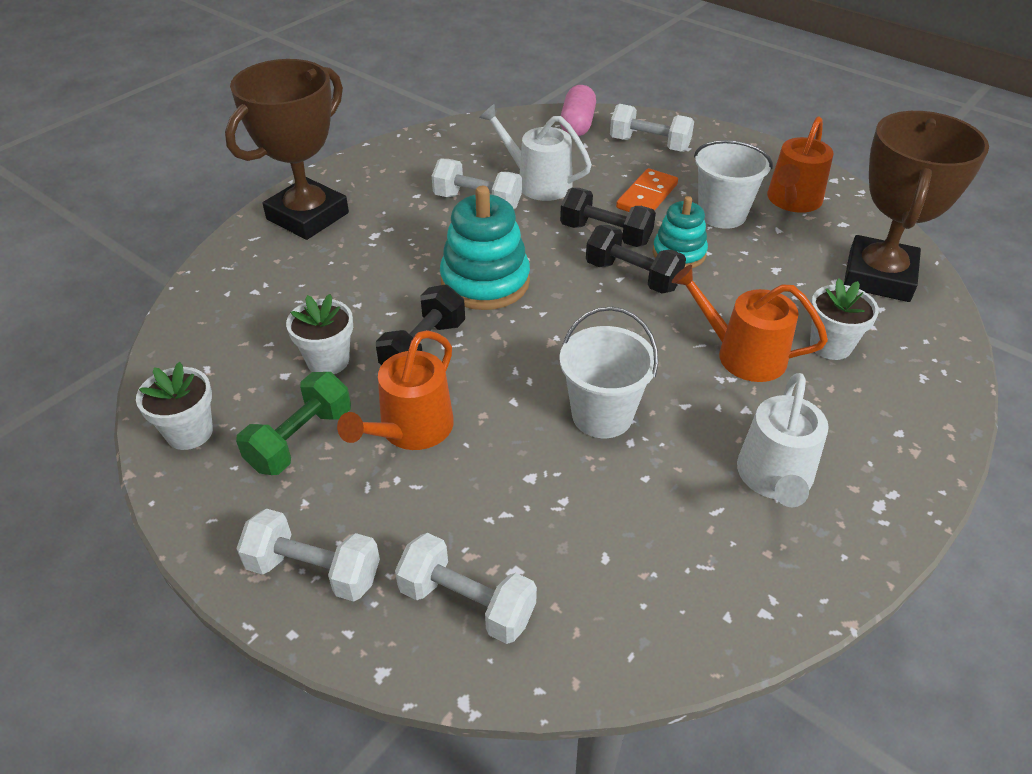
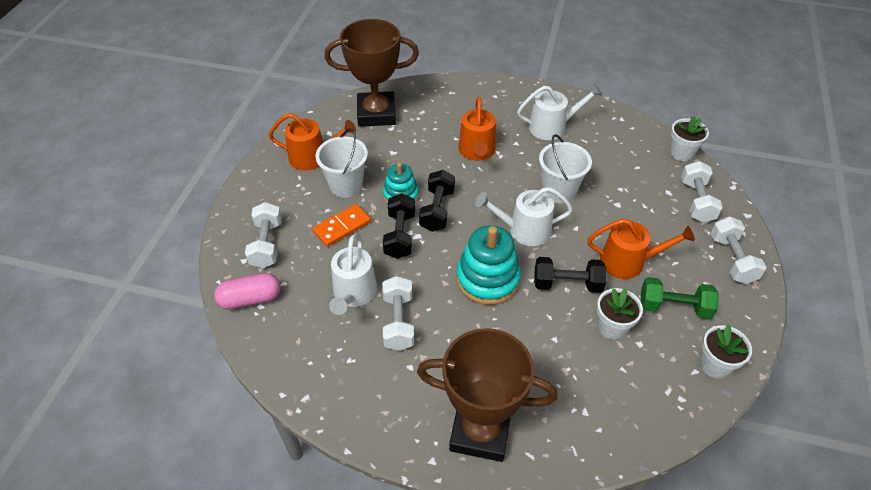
camera: 115 degrees left, 5 degrees up
orange domino [616,168,678,212] -> orange domino turned 45 degrees counterclockwise [312,204,371,247]
white flower pot [810,278,879,360] -> white flower pot moved to [670,116,709,161]
none -> white watering can [475,187,573,246]

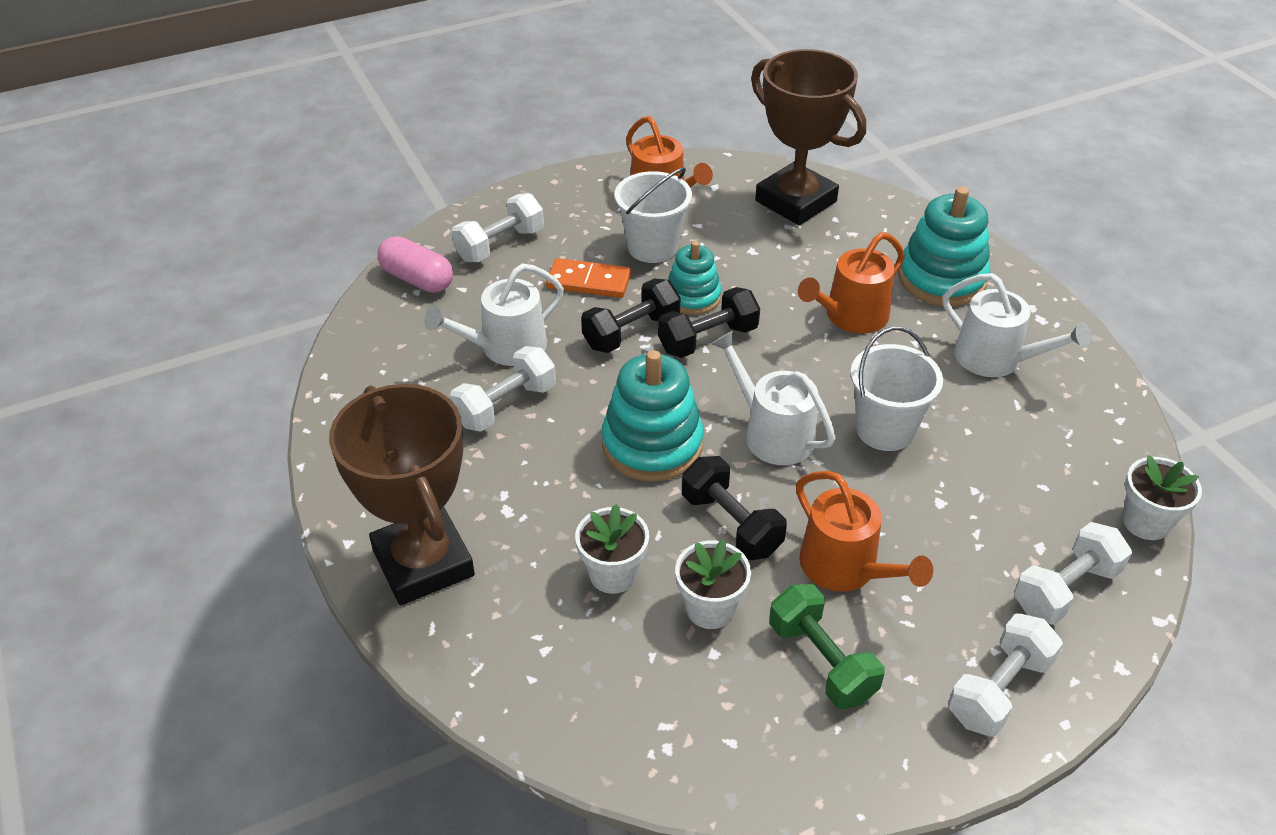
camera: 50 degrees right, 5 degrees down
white flower pot [700,325,752,378] -> white flower pot moved to [575,504,649,594]
none -> turquoise stacking toy [898,187,990,306]

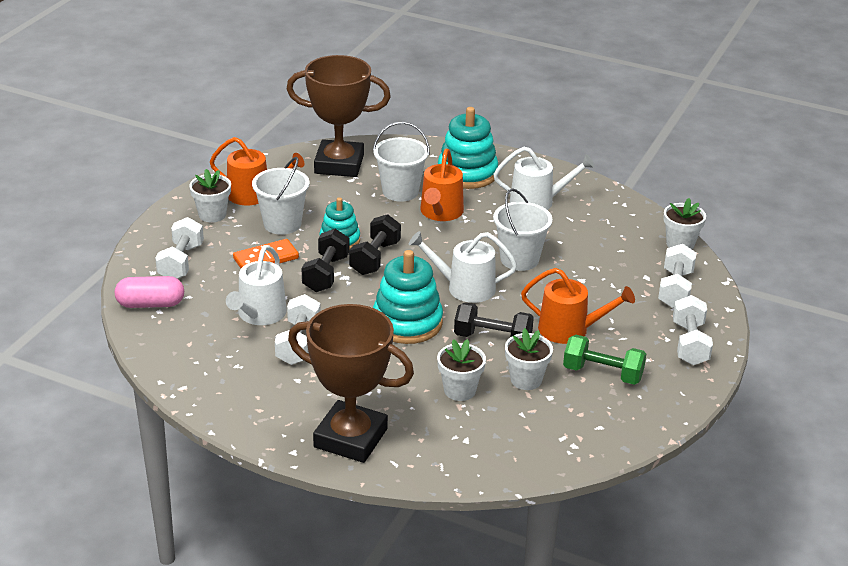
camera: 40 degrees left, 10 degrees down
none -> white flower pot [189,169,231,222]
none -> white bucket [373,122,430,202]

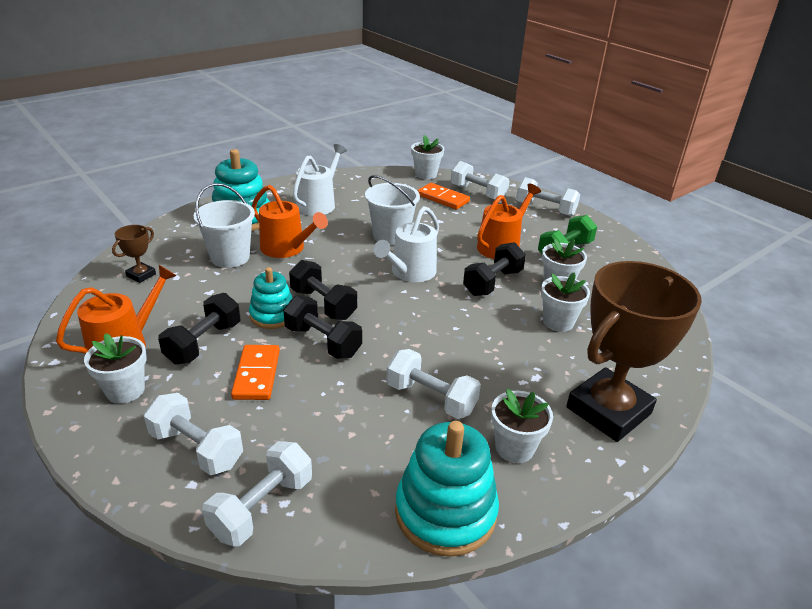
camera: 65 degrees left, 0 degrees up
pink capsule [115,276,184,308] -> white dumbbell [202,441,312,546]
white watering can [226,245,287,325] -> none
white bucket [252,157,310,235] -> black dumbbell [158,293,240,365]
brown trophy [287,55,391,177] -> brown trophy [112,225,156,283], size x0.41
turquoise stacking toy [373,250,443,344] -> turquoise stacking toy moved to [395,421,499,557]
none -> orange domino [418,183,470,209]
none -> white flower pot [491,389,553,463]

